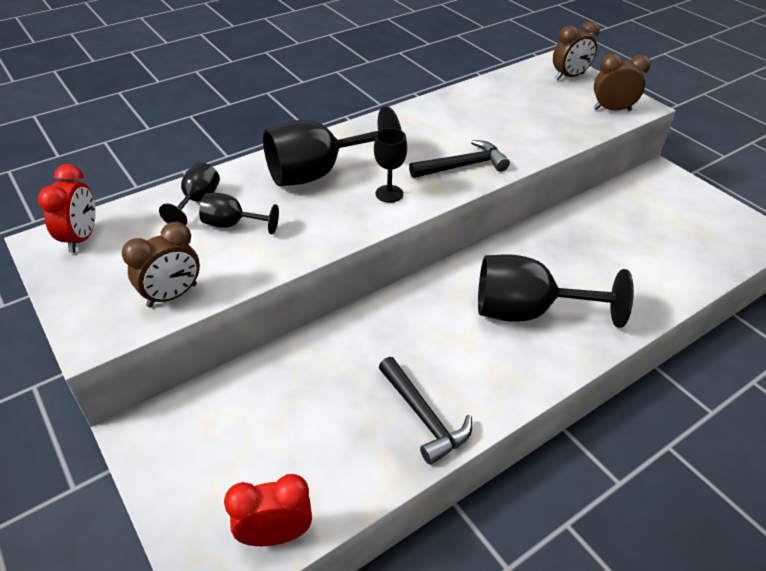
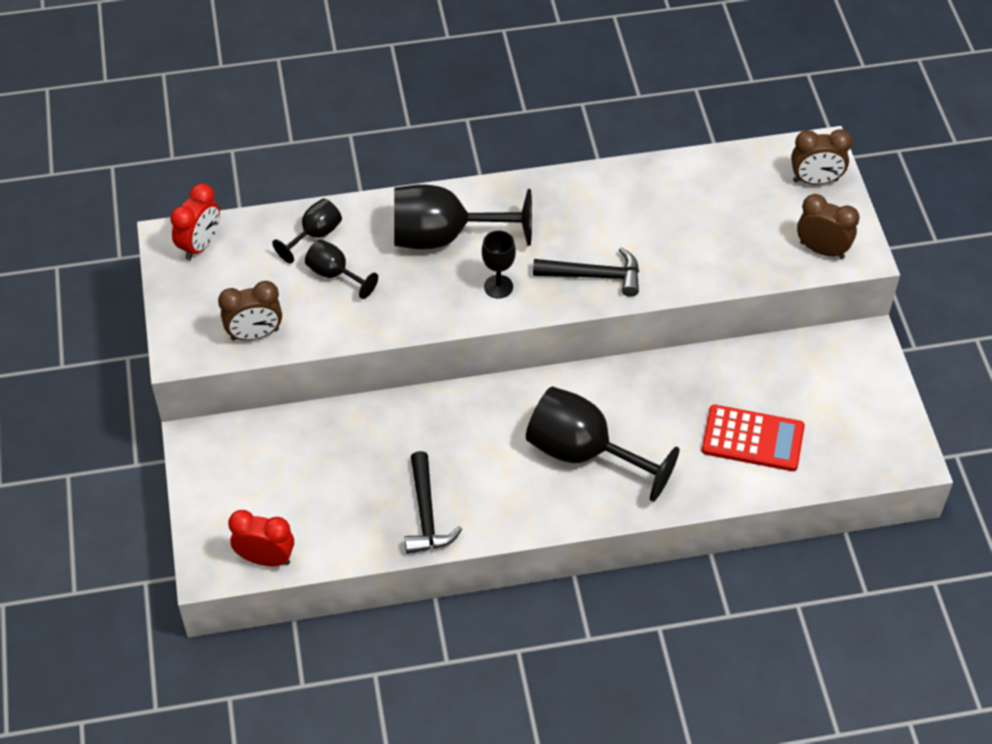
camera: 25 degrees right, 10 degrees up
none -> red calculator [701,405,805,471]

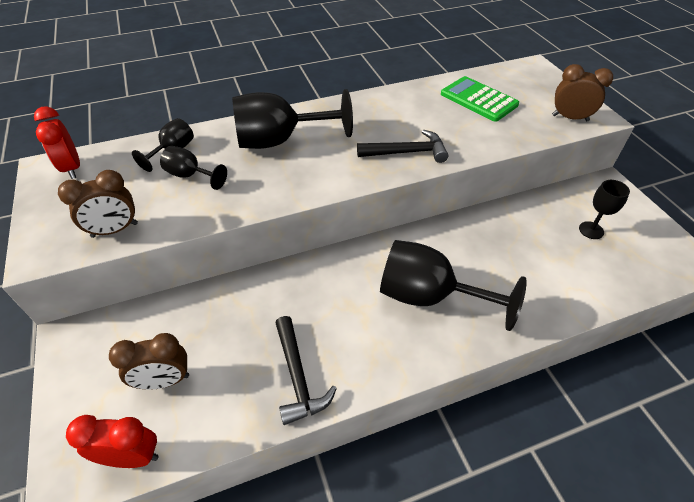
camera: 10 degrees left, 5 degrees down
red clock [170,183,220,260] -> red clock turned 135 degrees clockwise [34,106,80,179]
black goblet [482,230,516,298] -> black goblet moved to [579,180,630,239]
red calculator [701,405,805,471] -> none
brown clock [791,129,853,185] -> brown clock moved to [109,333,189,390]
none -> green calculator [441,76,519,122]

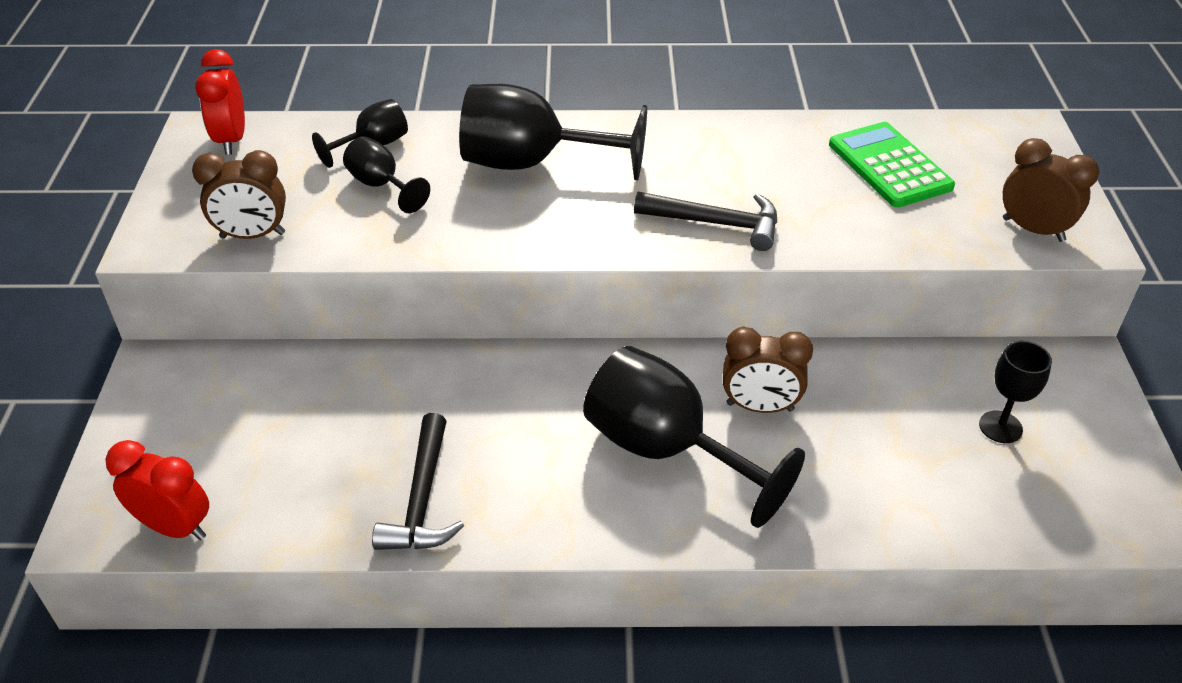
camera: 20 degrees right, 5 degrees down
brown clock [109,333,189,390] -> brown clock moved to [723,327,813,413]

